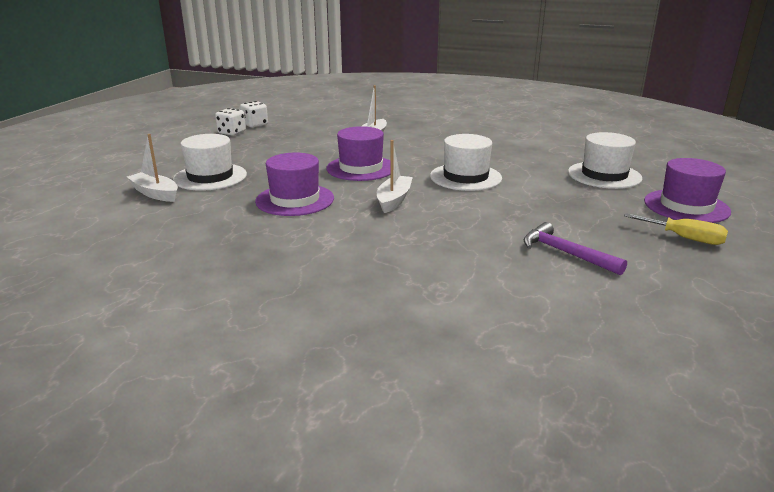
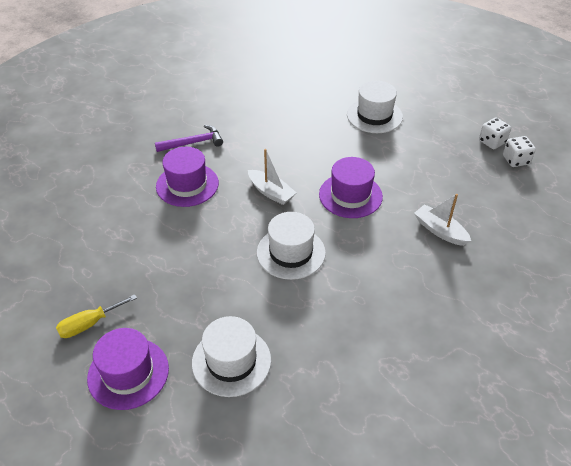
camera: 115 degrees right, 20 degrees up
white boat [127,134,178,202] -> none
purple hat [255,152,334,216] -> purple hat moved to [156,147,219,207]
purple hammer [523,222,627,275] -> purple hammer moved to [155,125,223,152]

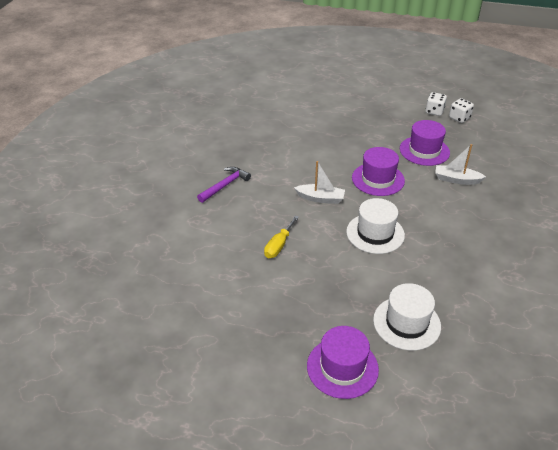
camera: 30 degrees left, 5 degrees down
yellow screwdriver [56,294,137,338] -> yellow screwdriver moved to [264,216,299,258]
purple hat [156,147,219,207] -> purple hat moved to [400,120,450,166]
white hat [347,81,403,133] -> none

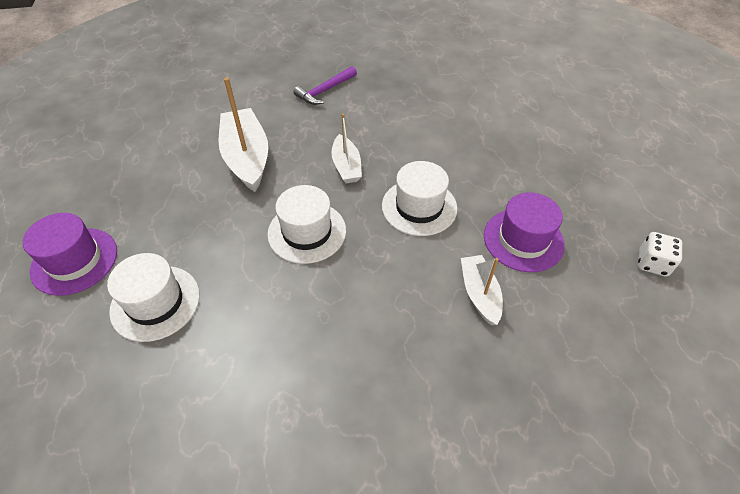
camera: 65 degrees right, 10 degrees up
purple hammer [197,167,251,203] -> purple hammer turned 120 degrees clockwise [293,66,357,105]
yellow screwdriver [264,216,299,258] -> white boat [219,77,268,192]
purple hat [352,147,405,196] -> white hat [382,161,457,236]
white dice [425,92,447,116] -> none

